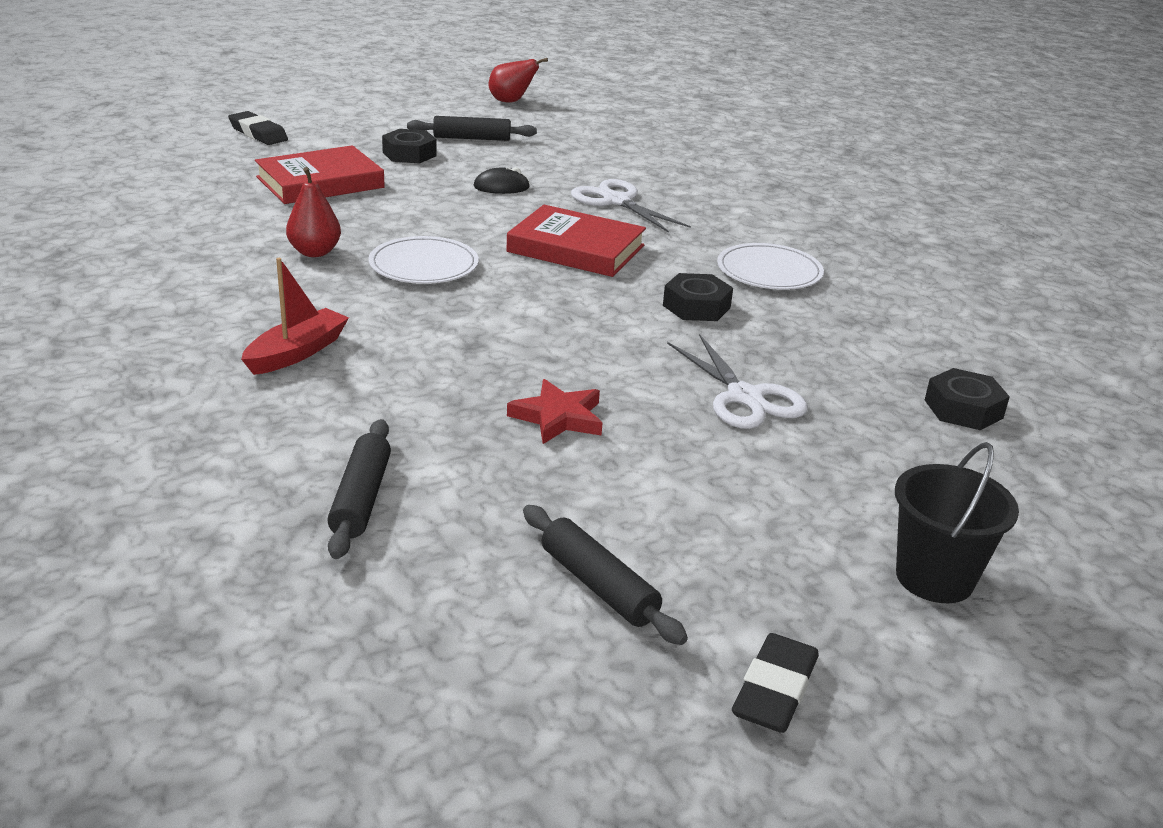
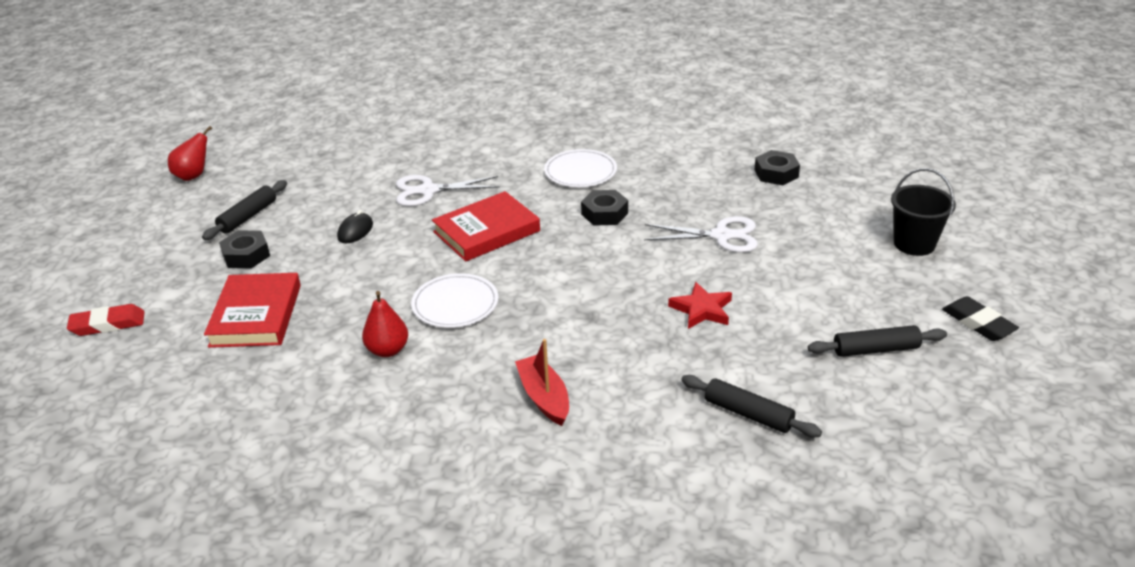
camera: 55 degrees left, 5 degrees up
black eraser [228,111,288,145] -> red eraser [67,304,144,336]

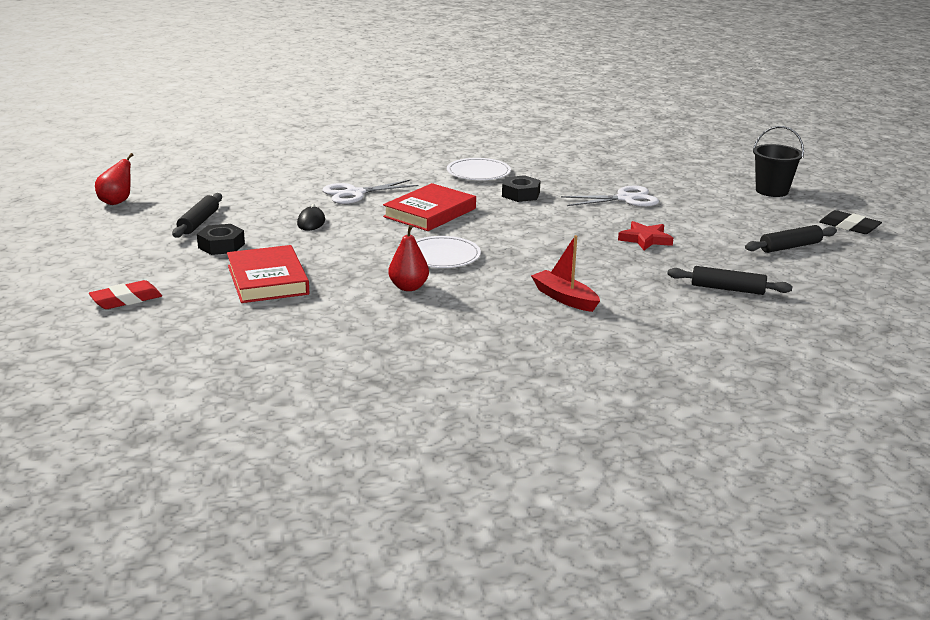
camera: 20 degrees left, 10 degrees down
black nut [754,150,800,185] -> none

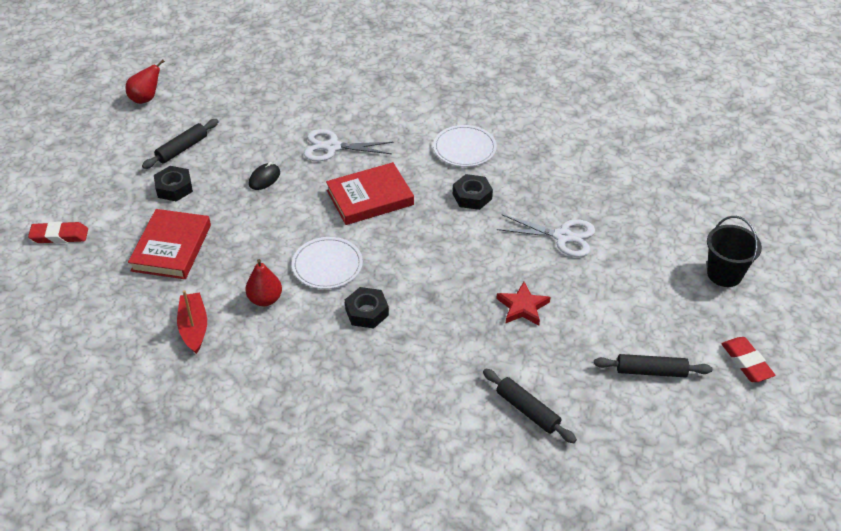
camera: 30 degrees right, 20 degrees up
red boat [531,235,600,312] -> red boat moved to [177,290,207,354]
black eraser [819,210,882,234] -> red eraser [721,337,775,382]
none -> black nut [345,287,389,329]

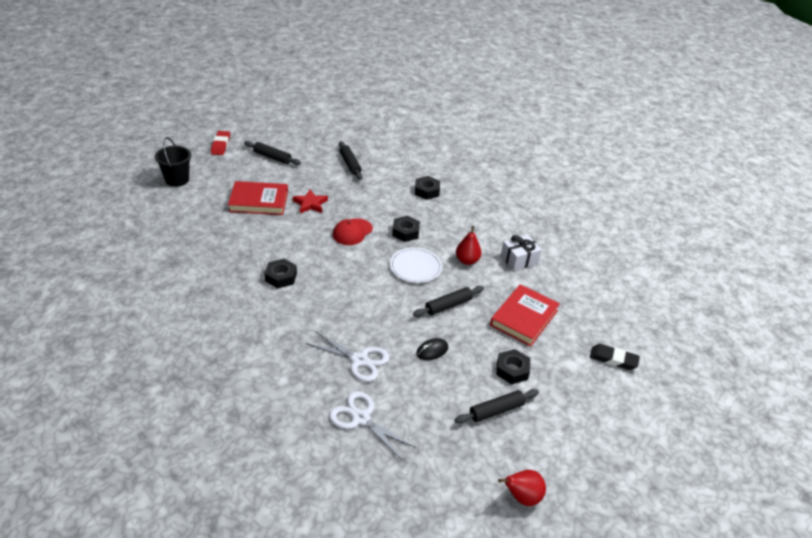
camera: 160 degrees left, 5 degrees down
red eraser [28,221,88,243] -> black eraser [590,344,640,370]
red boat [177,290,207,354] -> white gift [500,235,542,271]
red book [326,162,414,225] -> red book moved to [228,181,288,215]
white plate [433,125,497,167] -> none
white scissors [497,214,595,257] -> white scissors moved to [329,391,416,460]
none -> red cap [333,218,373,245]
none -> black rolling pin [413,286,484,317]
none -> black nut [415,176,440,200]

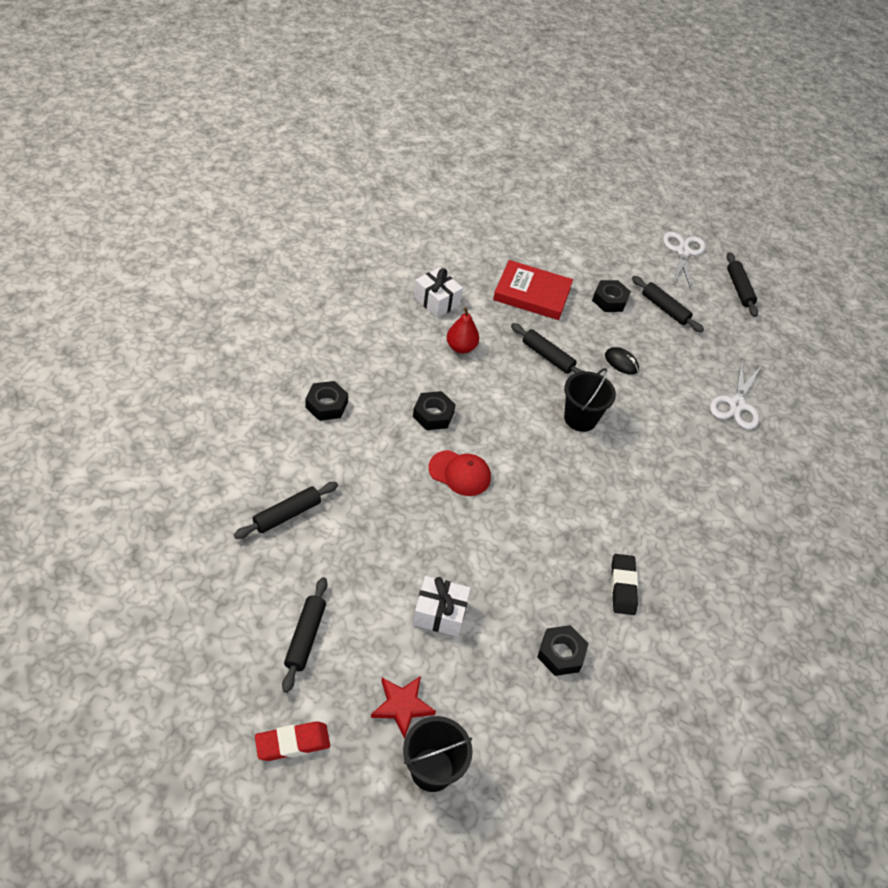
camera: 110 degrees left, 10 degrees up
red book [228,181,288,215] -> white gift [413,576,471,637]
black nut [265,259,297,288] -> black nut moved to [537,625,589,676]
red star [293,190,328,213] -> red star moved to [371,676,436,739]
white scissors [306,331,390,382] -> white scissors moved to [663,232,705,289]
white plate [390,247,442,283] -> none
red pear [498,470,546,506] -> black rolling pin [727,252,758,317]
black eraser [590,344,640,370] -> black eraser moved to [611,554,638,615]
none -> black bucket [564,368,616,432]

